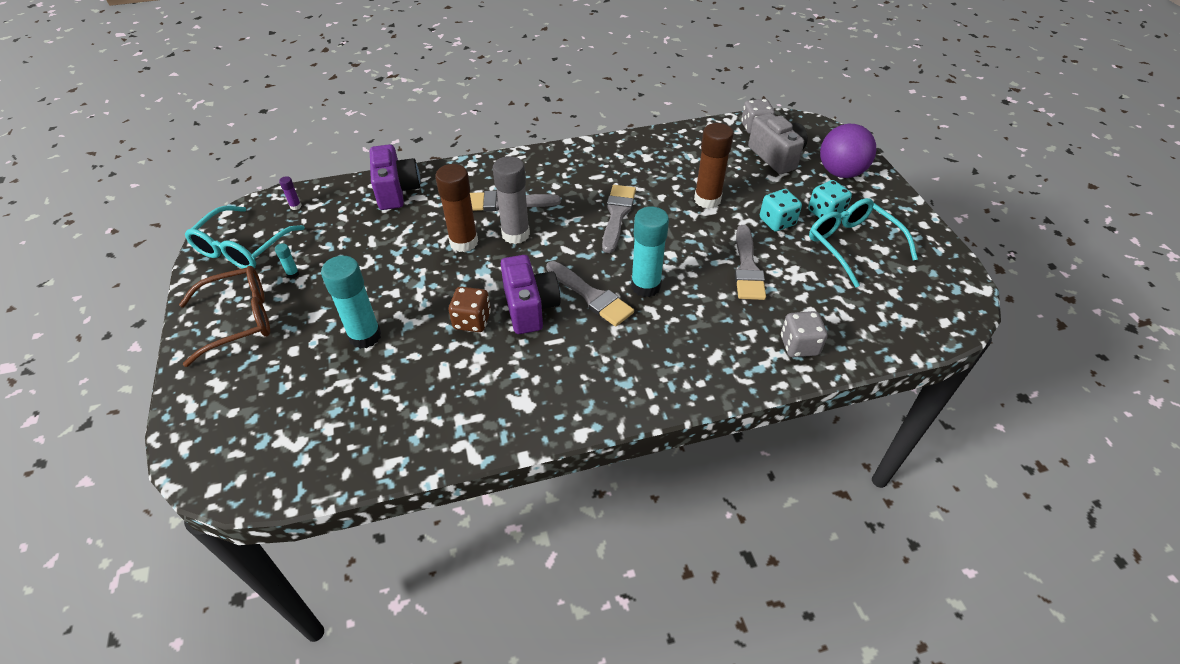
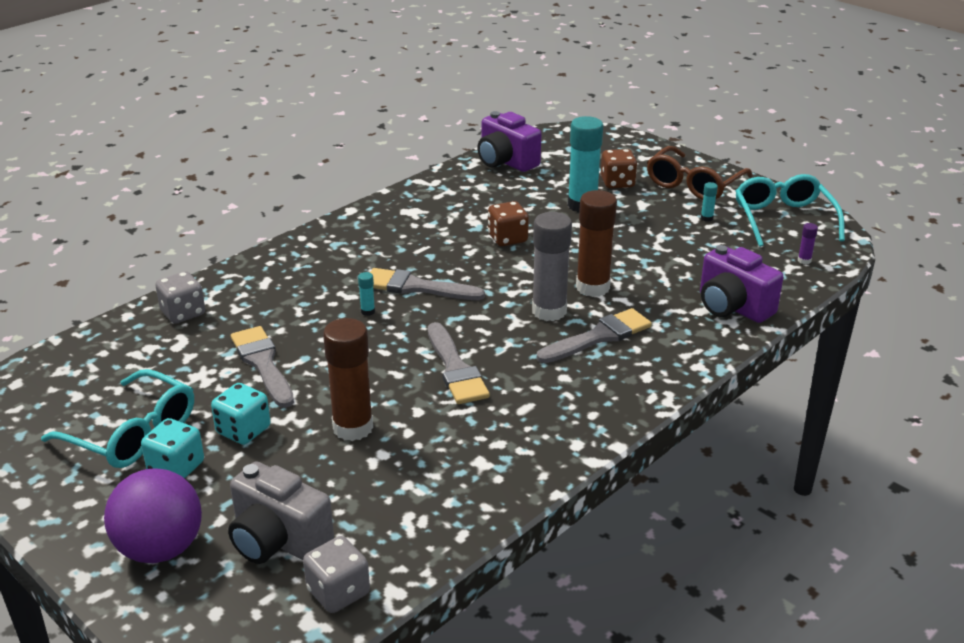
camera: 150 degrees right, 15 degrees down
purple camera [501,255,561,334] -> purple camera moved to [477,111,542,172]
turquoise glue stick [631,206,669,297] -> turquoise glue stick [358,272,375,316], size x0.41
none -> brown dice [601,149,637,188]

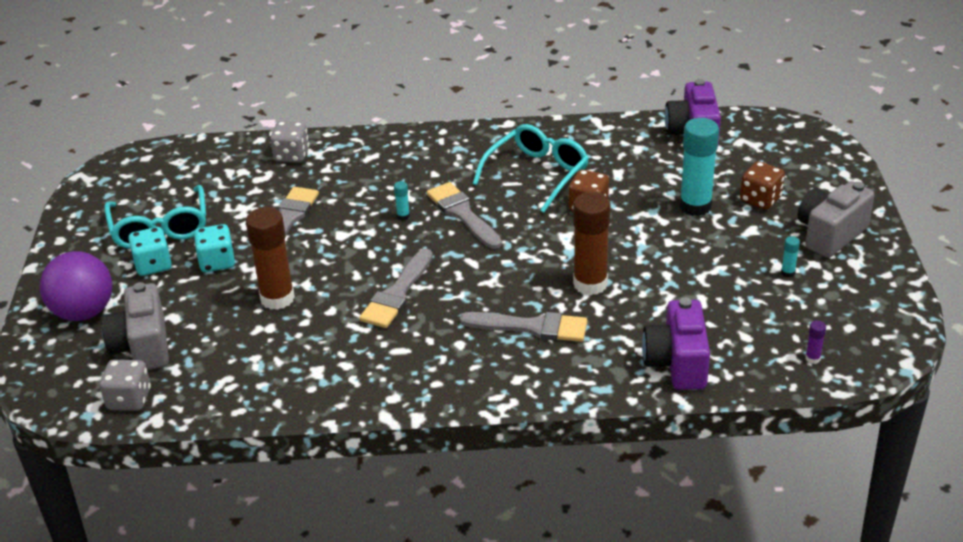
camera: 45 degrees right, 5 degrees up
grey glue stick [532,212,572,321] -> none
brown glasses [647,146,753,200] -> grey camera [798,181,875,258]
turquoise glasses [736,174,845,247] -> turquoise glasses moved to [473,124,589,213]

